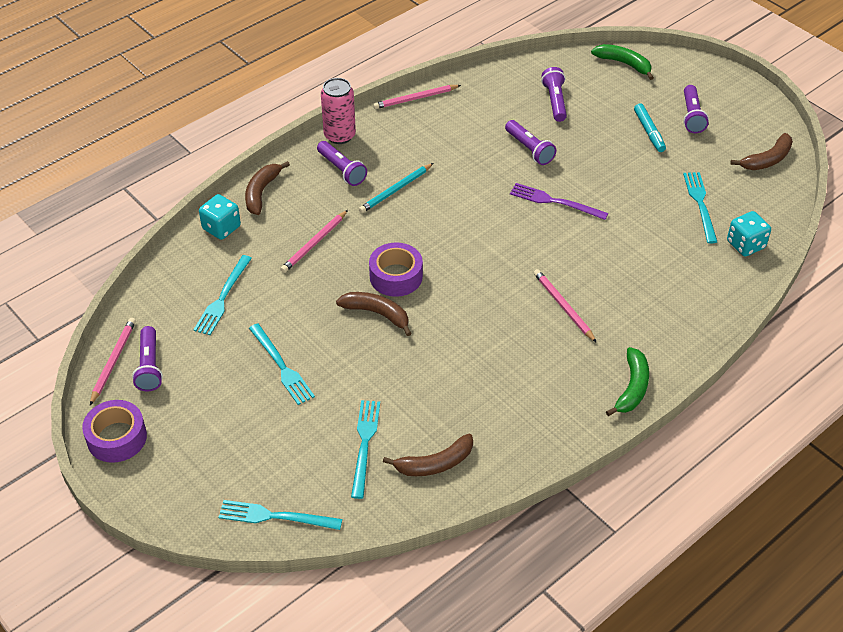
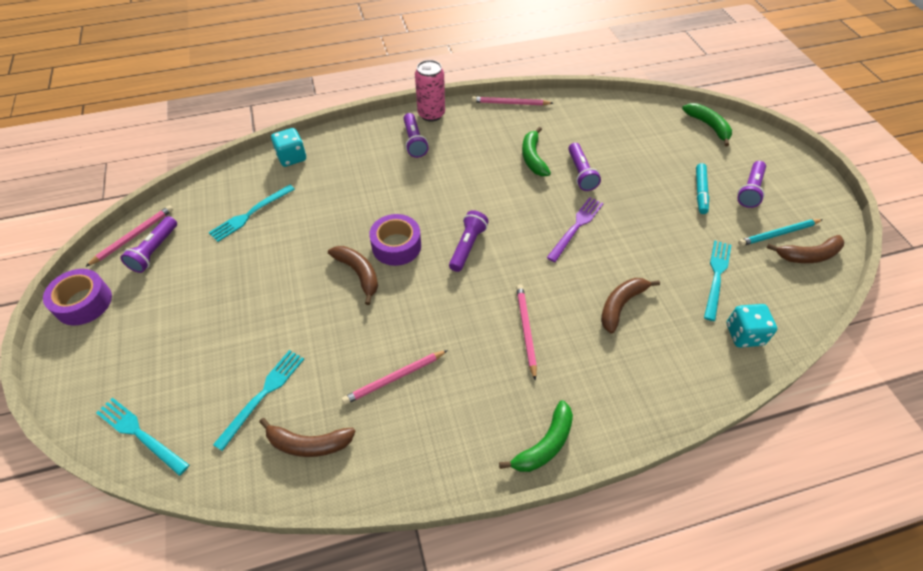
camera: 25 degrees right, 5 degrees up
brown banana [245,161,290,215] -> brown banana moved to [601,278,660,333]
turquoise fork [249,323,315,405] -> none
pink pencil [280,210,348,273] -> pink pencil moved to [342,350,448,405]
turquoise pencil [359,163,433,213] -> turquoise pencil moved to [738,219,823,246]
purple fork [510,183,608,220] -> purple fork turned 75 degrees clockwise [547,197,604,262]
purple flashlight [541,67,567,122] -> purple flashlight moved to [449,210,489,272]
none -> green banana [522,127,551,176]

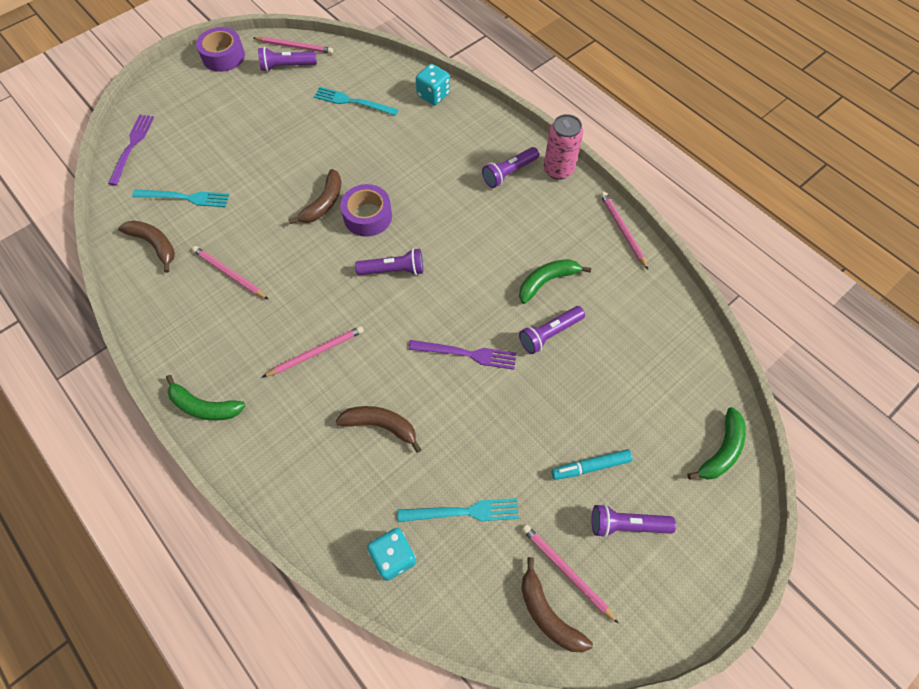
camera: 65 degrees right, 10 degrees up
turquoise fork [96,398,189,476] -> purple fork [108,115,154,185]
brown banana [259,418,356,457] -> brown banana turned 150 degrees clockwise [118,220,175,273]
turquoise pencil [738,219,823,246] -> pink pencil [522,524,619,624]

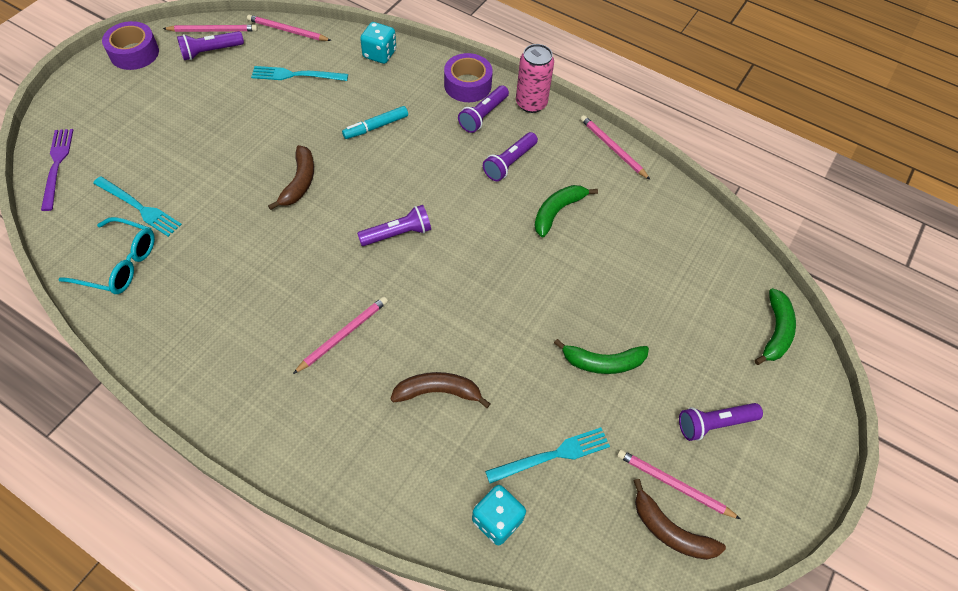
camera: 20 degrees left, 5 degrees down
brown banana [118,220,175,273] -> turquoise glasses [58,217,155,294]
turquoise fork [132,190,230,207] -> turquoise fork turned 45 degrees clockwise [93,176,182,237]
green banana [166,375,245,421] -> green banana moved to [554,339,649,374]
pink pencil [192,246,269,300] -> pink pencil moved to [247,15,332,41]
purple tape [340,184,392,237] -> purple tape moved to [444,53,493,102]
purple fork [408,340,517,370] -> none
purple flashlight [519,306,585,354] -> purple flashlight moved to [483,132,538,181]
turquoise marker [551,449,632,480] -> turquoise marker moved to [342,106,408,139]

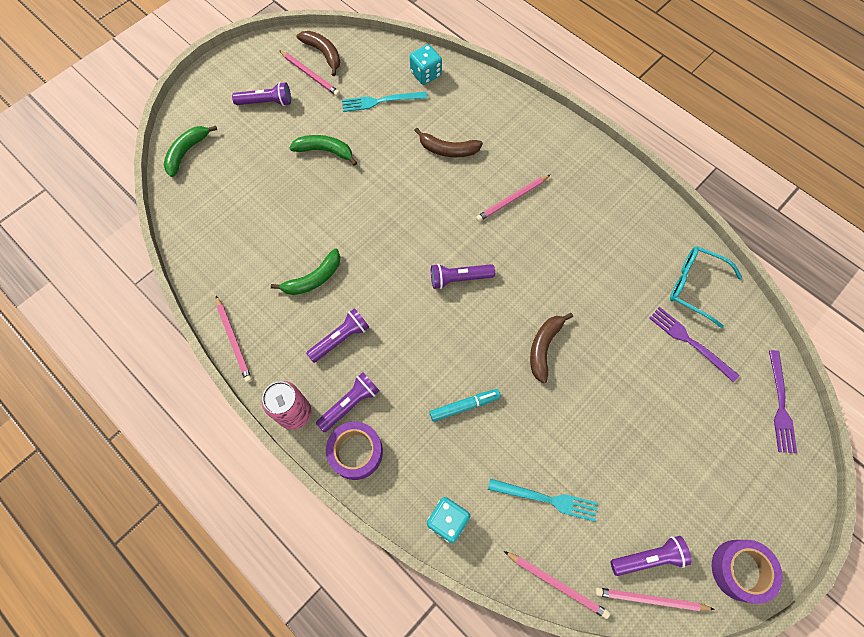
camera: 165 degrees left, 10 degrees up
turquoise fork [93,176,182,237] -> purple fork [649,307,740,382]

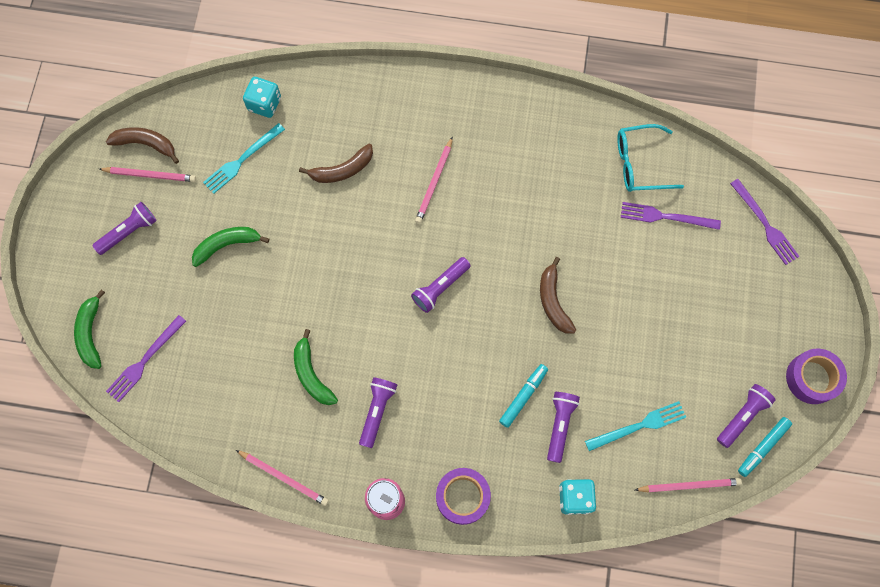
camera: 35 degrees left, 5 degrees up
green banana [271,249,340,295] -> green banana turned 135 degrees clockwise [294,329,338,405]
purple flashlight [316,372,380,432] -> purple flashlight moved to [547,392,580,463]
pink pencil [595,587,715,611] -> turquoise marker [738,417,792,477]
none -> purple fork [106,315,186,402]

